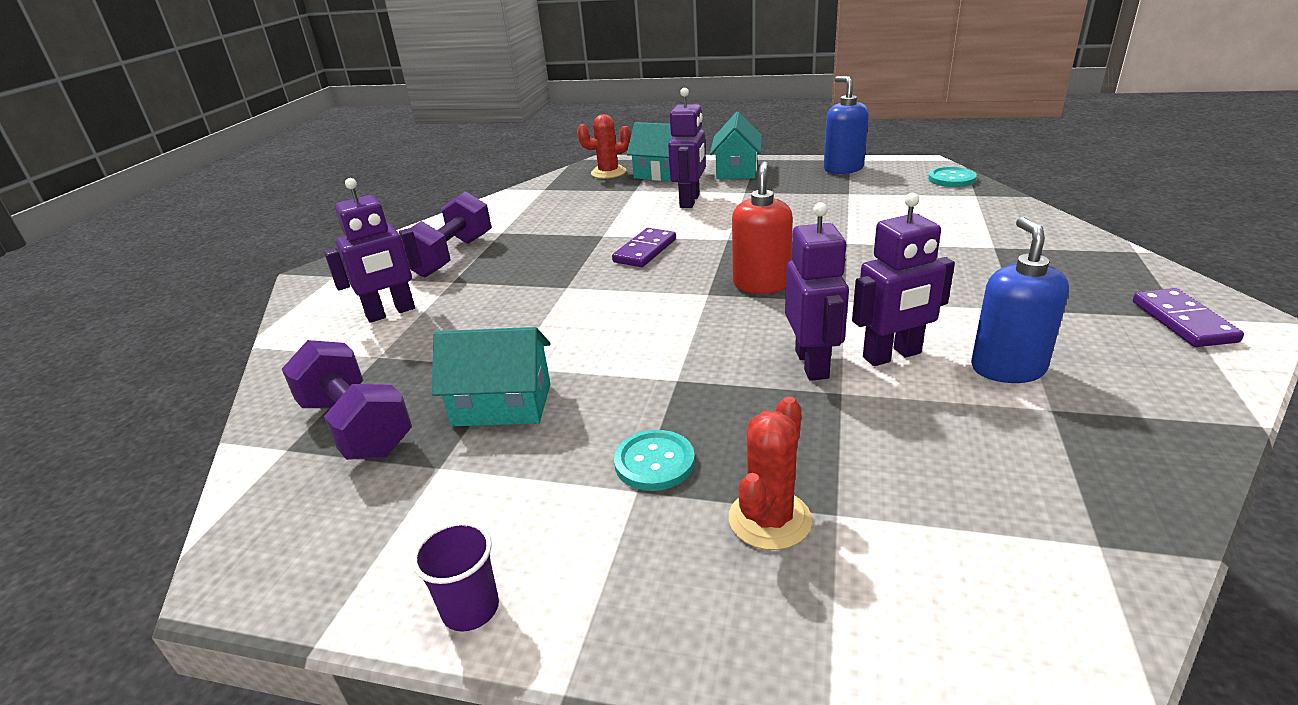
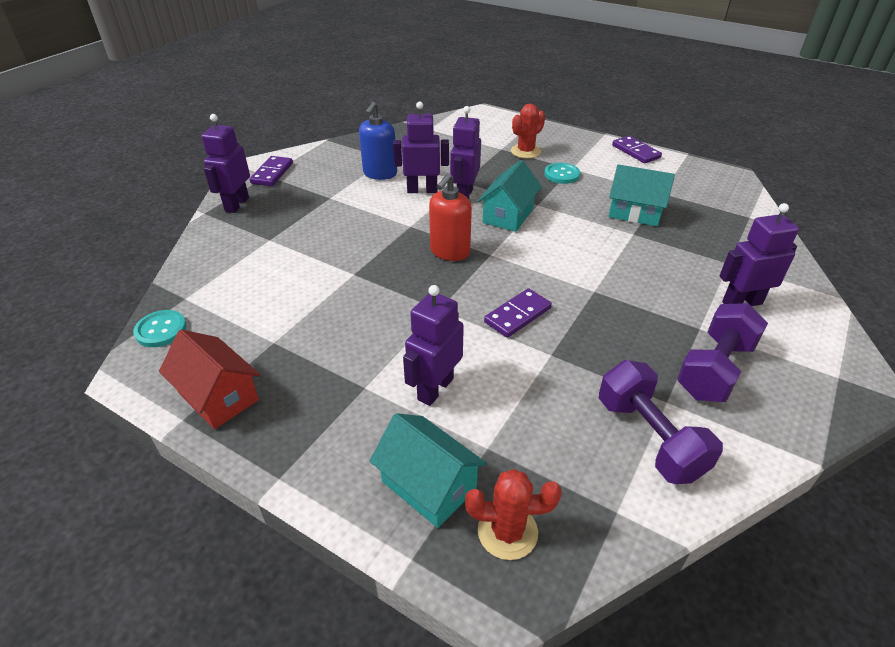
camera: 165 degrees left, 10 degrees up
purple dumbbell [282,340,412,460] -> purple dumbbell moved to [599,360,723,484]
purple cup [412,521,499,632] -> purple domino [612,136,662,163]
turquoise house [710,112,762,179] -> turquoise house moved to [478,160,542,232]
blue soap dispenser [824,76,869,174] -> red house [159,330,260,429]
none -> purple robot [201,114,250,213]

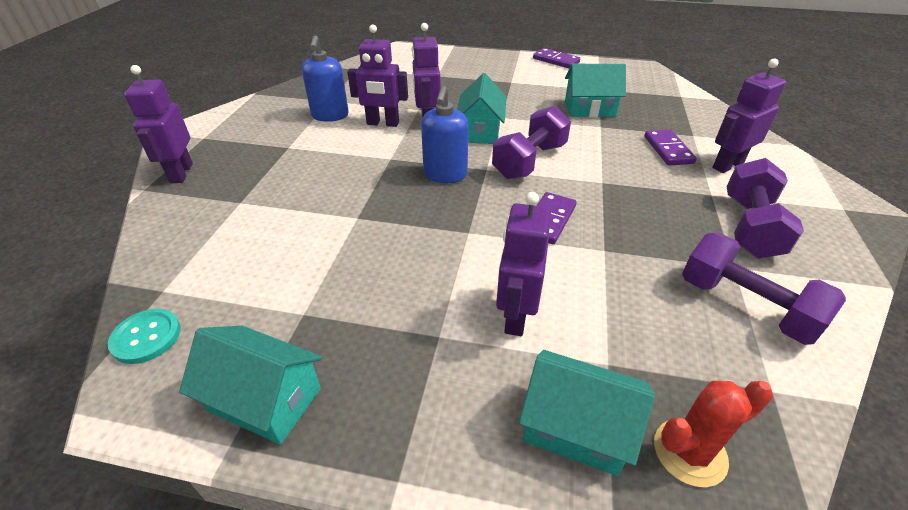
camera: 20 degrees left, 0 degrees up
red house [159,330,260,429] -> turquoise house [179,326,322,445]
purple domino [250,156,293,186] -> purple domino moved to [644,129,697,166]
purple robot [393,102,449,193] -> purple robot turned 150 degrees counterclockwise [347,24,408,127]
red soap dispenser [429,173,472,261] -> blue soap dispenser [421,86,469,183]
red cactus [511,104,545,159] -> none
turquoise button [544,163,580,184] -> none
none -> purple dumbbell [492,106,571,180]

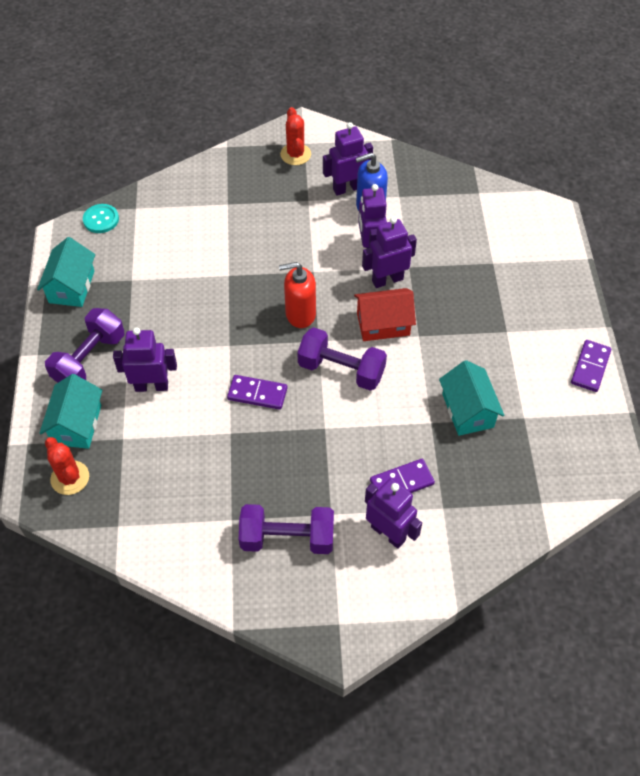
camera: 75 degrees right, 15 degrees up
purple robot [124,65,193,183] -> purple robot moved to [323,122,373,196]
blue soap dispenser [421,86,469,183] -> red soap dispenser [279,262,316,328]
turquoise house [457,73,506,144] -> red house [354,288,416,341]
purple dumbbell [682,233,846,345] -> purple dumbbell moved to [45,308,124,383]
none -> red cactus [280,107,311,165]

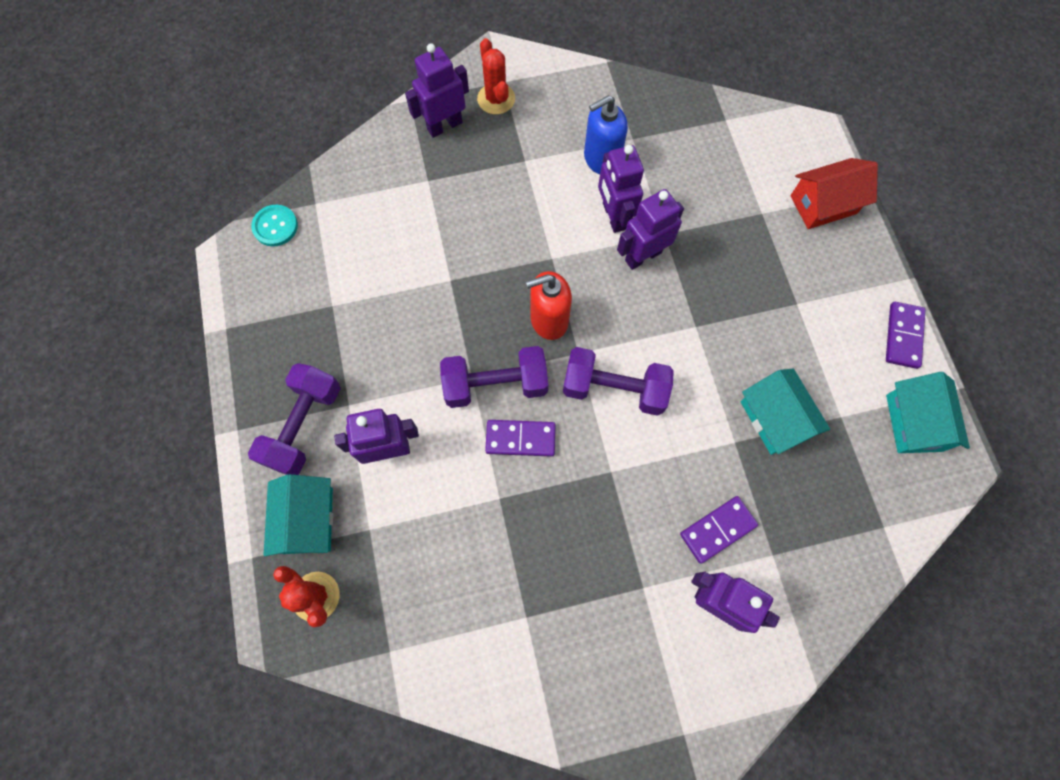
camera: 10 degrees left, 15 degrees up
turquoise house [37,237,95,307] -> turquoise house moved to [886,372,970,453]
purple dumbbell [239,504,334,554] -> purple dumbbell moved to [440,346,548,408]
purple robot [323,122,373,196] -> purple robot moved to [405,43,469,138]
red house [354,288,416,341] -> red house moved to [791,158,878,229]

